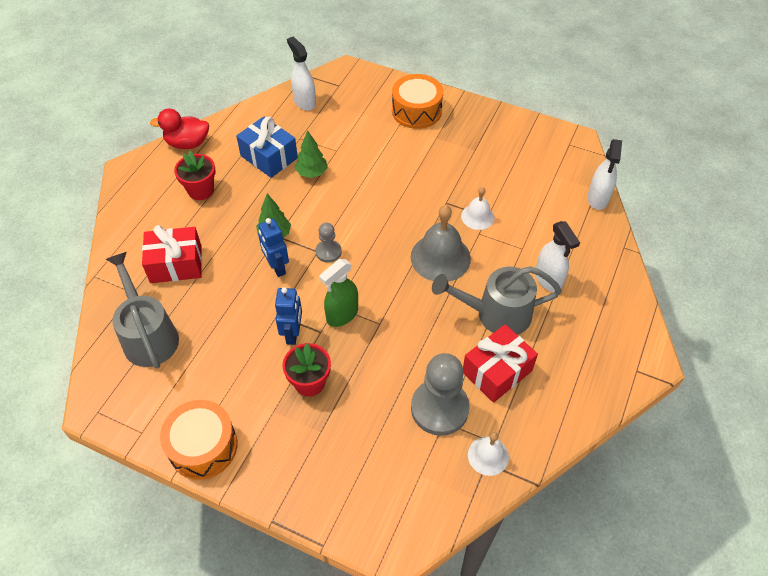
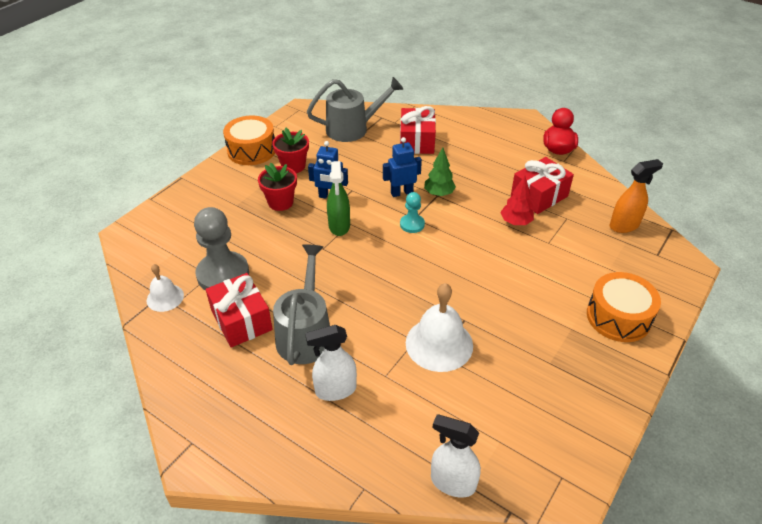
camera: 100 degrees right, 10 degrees down
red flower pot [174,151,216,200] -> red flower pot moved to [272,128,309,173]
blue gift [236,117,298,178] -> red gift [511,157,574,214]
white spray bottle [287,37,316,111] -> orange spray bottle [610,159,663,233]
green tree [295,130,328,178] -> red tree [500,176,534,225]
grey pawn [315,223,342,263] -> turquoise pawn [400,192,425,233]
green spray bottle [319,259,358,327] -> green spray bottle turned 150 degrees counterclockwise [327,161,350,236]
grey bell [411,205,471,282] -> none
white bell [461,187,495,230] -> white bell [406,283,473,372], size x1.74

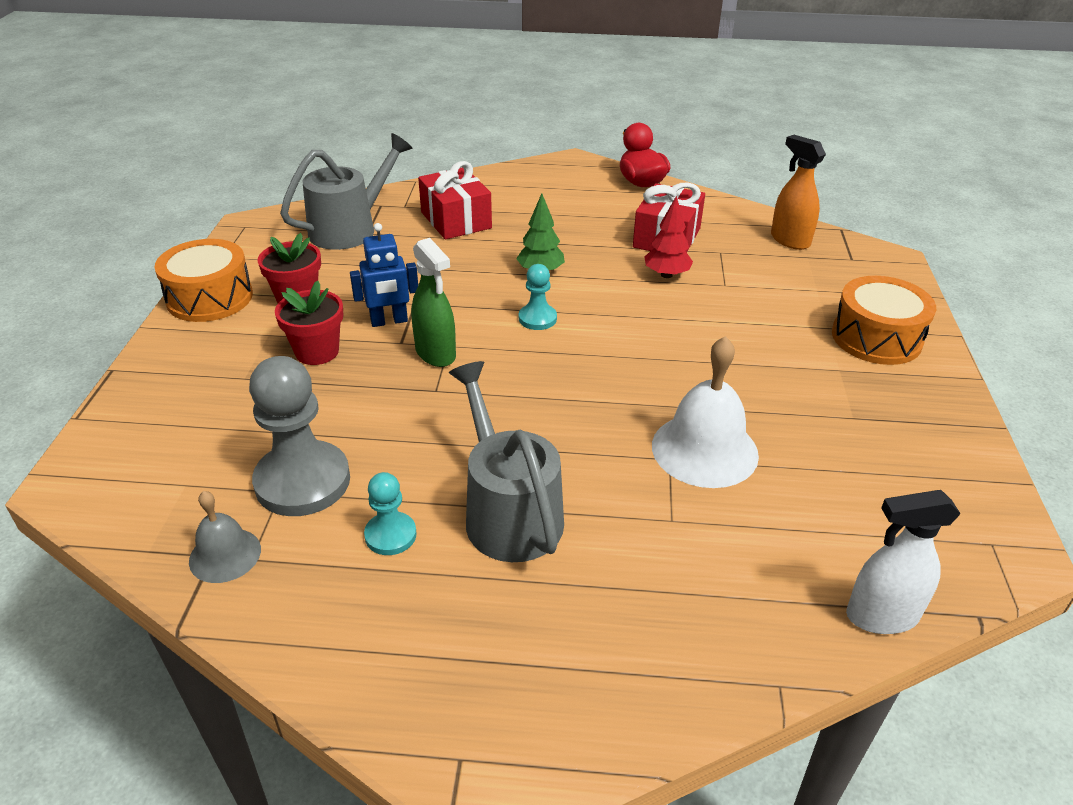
camera: 30 degrees left, 5 degrees down
white bell [146,264,184,312] -> grey bell [189,491,261,583]
red gift [206,273,273,347] -> turquoise pawn [364,472,417,555]
white spray bottle [305,325,357,401] -> none
blue robot [383,137,422,197] -> none
orange spray bottle [610,159,663,233] -> orange spray bottle turned 75 degrees counterclockwise [771,135,826,250]

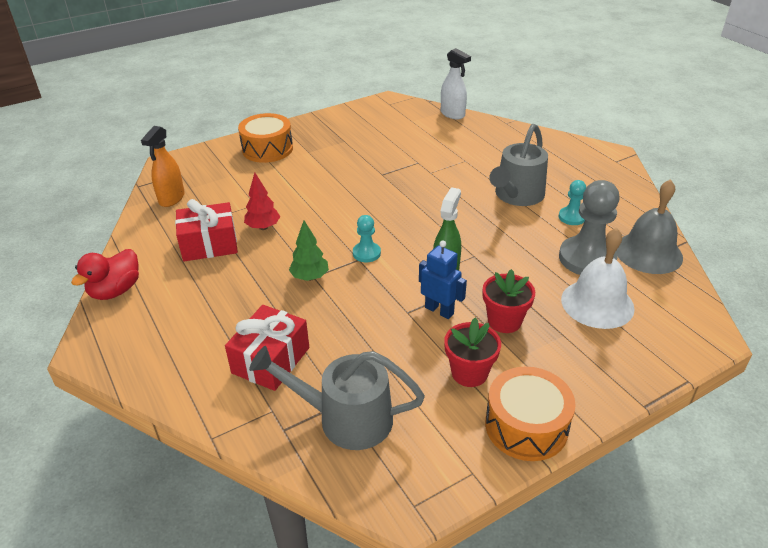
camera: 125 degrees left, 0 degrees up
grey bell [189,491,261,583] -> grey bell [616,179,683,274], size x1.74
white bell [652,336,759,488] -> white bell moved to [561,228,635,329]

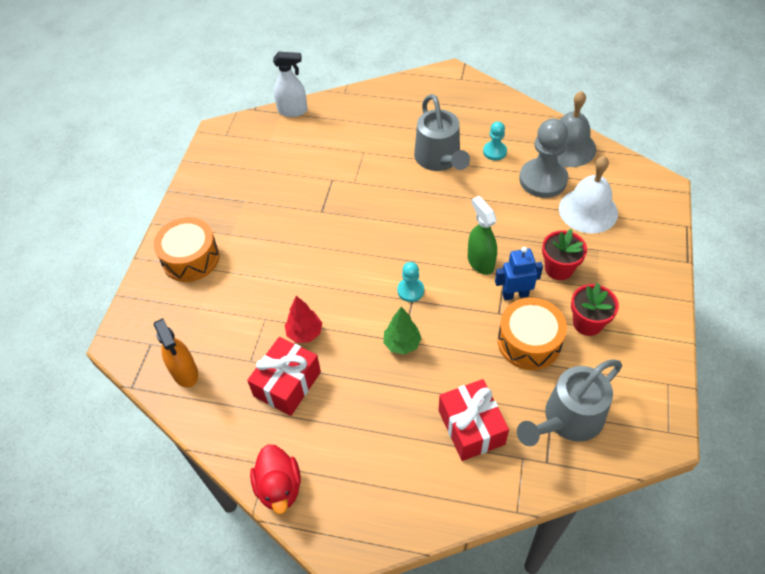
camera: 45 degrees left, 15 degrees up
orange drum [485,367,576,461] -> orange drum moved to [498,298,567,370]

